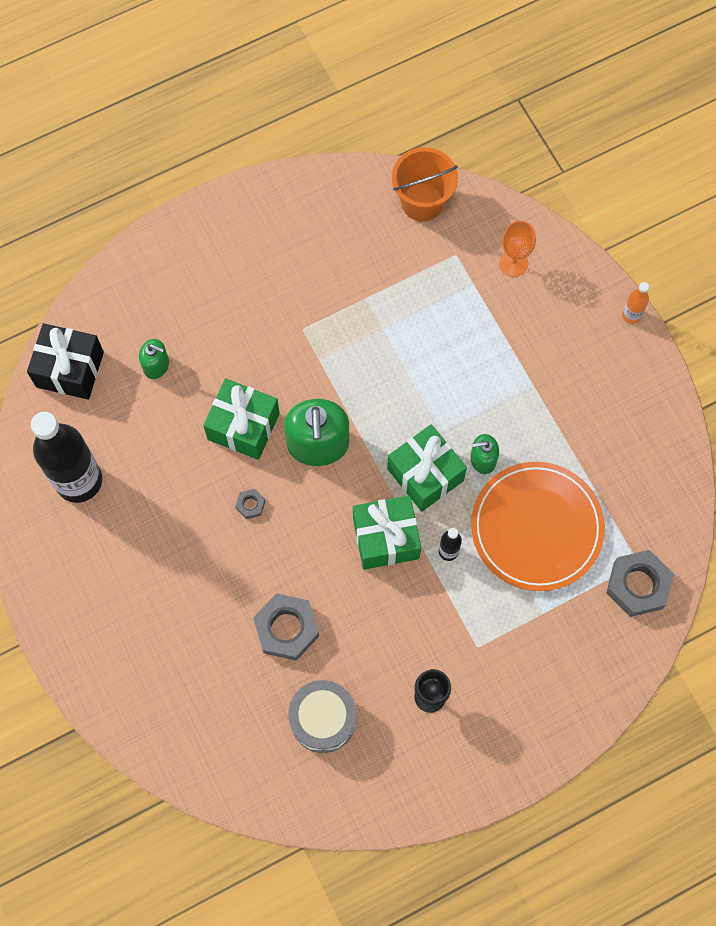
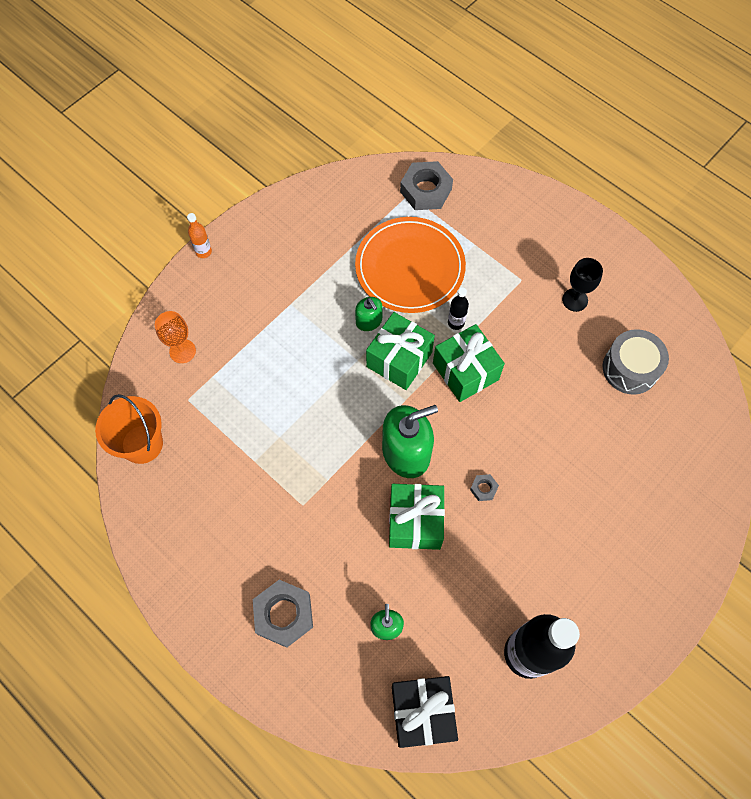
camera: 110 degrees left, 5 degrees down
grey nut [253,593,319,661] -> grey nut moved to [253,580,313,648]

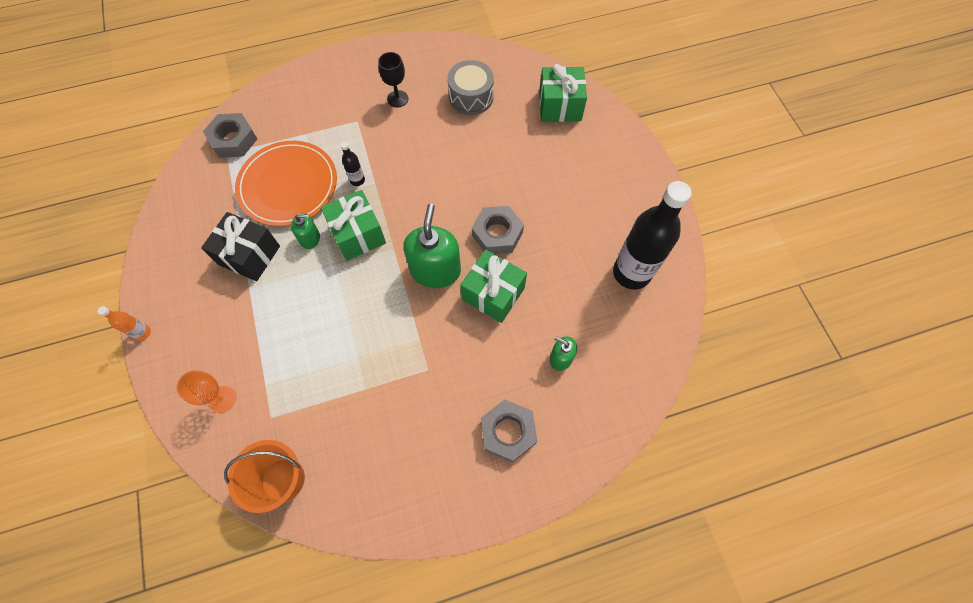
camera: 60 degrees left, 0 degrees up
black gift [392,676,458,748] -> black gift moved to [201,212,280,281]
green gift [433,324,505,402] -> green gift moved to [539,64,587,122]
grey nut [470,474,499,501] -> grey nut [472,206,524,254], size x2.16

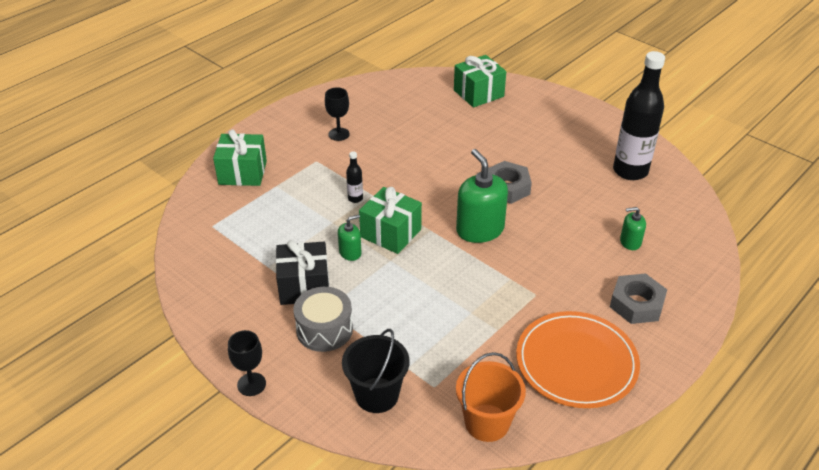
camera: 30 degrees left, 25 degrees down
orange bottle [97,306,151,341] -> black goblet [228,330,266,396]
orange goblet [176,370,236,413] -> black bucket [342,329,409,413]
grey nut [203,113,257,158] -> none
orange plate [235,141,337,226] -> orange plate moved to [516,311,640,408]
grey drum [447,60,494,115] -> grey drum moved to [293,287,353,352]
green gift [460,249,527,323] -> green gift moved to [213,130,267,186]

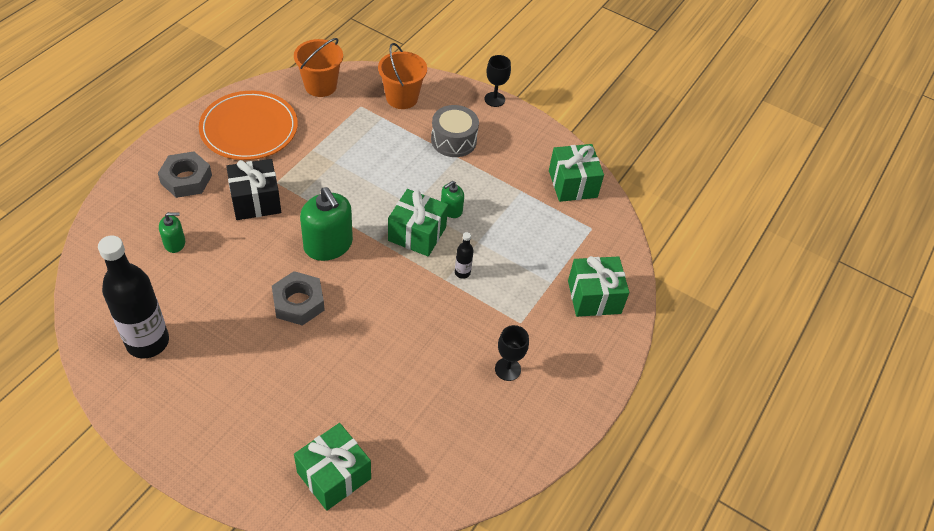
camera: 165 degrees right, 10 degrees up
black gift [276,240,329,305] -> black gift moved to [226,159,281,220]
black bucket [342,329,409,413] -> orange bucket [378,43,427,109]
none -> green gift [549,144,604,202]

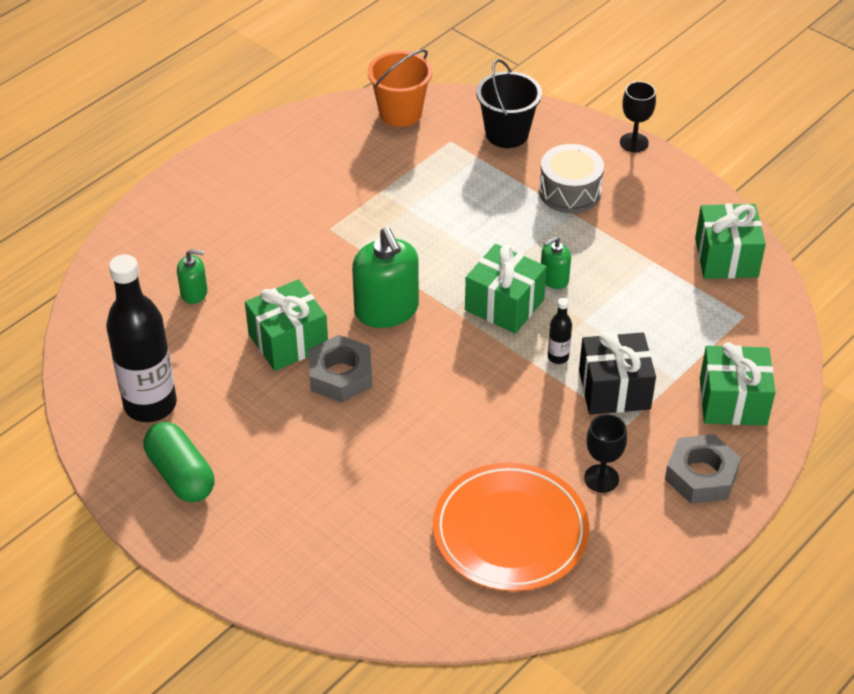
camera: 15 degrees right, 5 degrees down
grey nut [158,151,212,198] -> grey nut moved to [665,434,741,503]
orange plate [199,91,298,160] -> orange plate moved to [433,462,589,591]
black gift [226,159,281,220] -> black gift moved to [579,332,656,415]
green gift [294,423,371,511] -> green gift moved to [245,279,328,371]
orange bucket [378,43,427,109] -> black bucket [476,59,542,148]
none -> green capsule [144,422,215,502]

